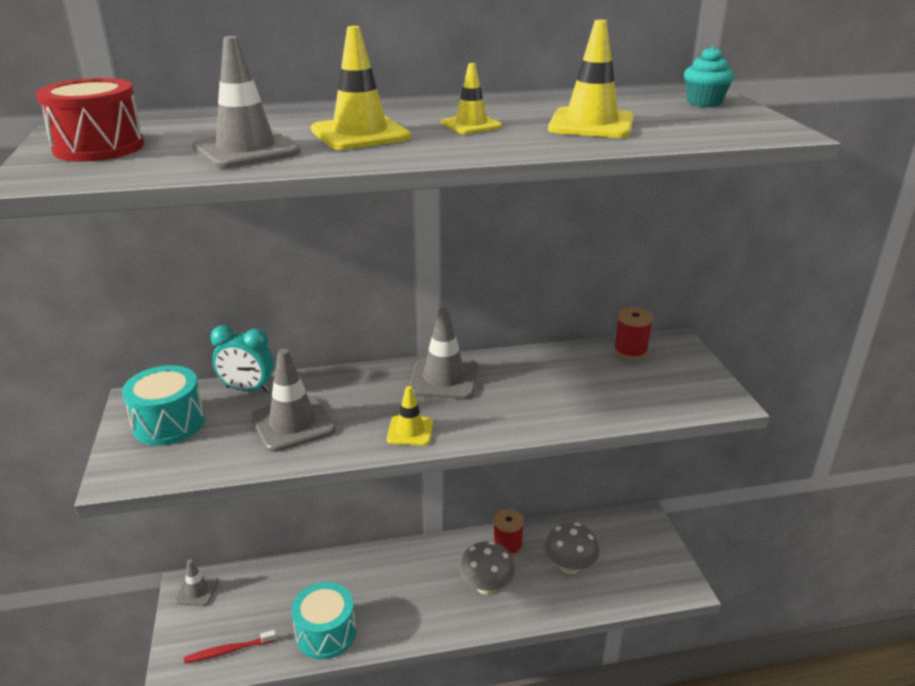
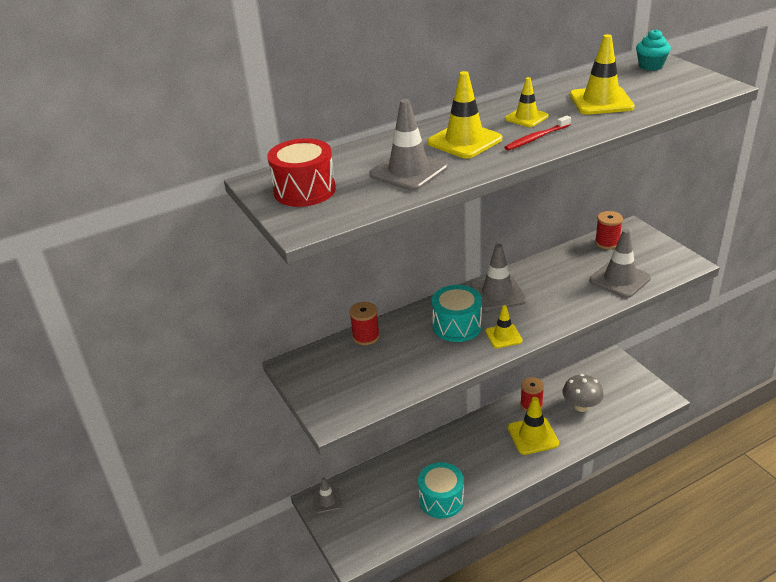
camera: 15 degrees left, 5 degrees up
turquoise drum [122,365,205,445] -> turquoise drum moved to [432,285,482,342]
red toothbrush [184,630,277,663] -> red toothbrush moved to [504,115,571,151]
turquoise clock [211,325,274,393] -> red spool [349,302,380,345]
grey traffic cone [251,349,335,452] -> grey traffic cone moved to [589,229,651,298]
grey mushroom [459,541,515,595] -> yellow traffic cone [508,397,559,455]

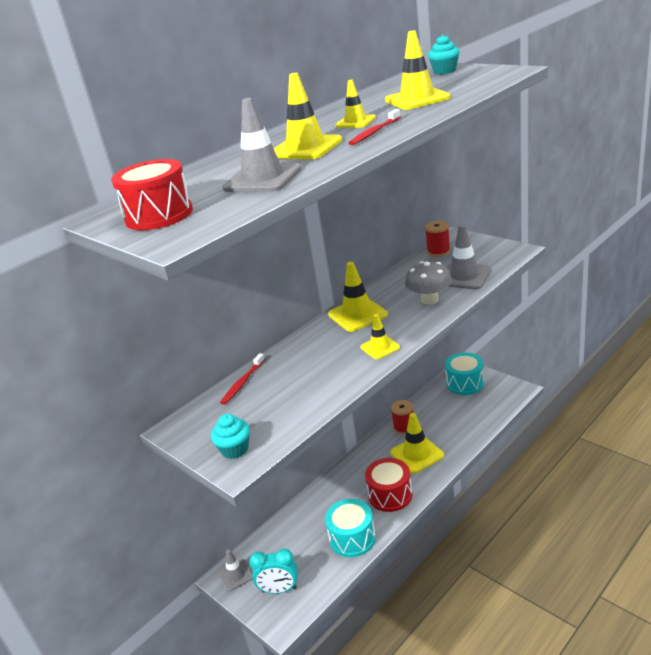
camera: 15 degrees left, 5 degrees down
red spool [349,302,380,345] -> red toothbrush [220,353,265,405]
turquoise drum [432,285,482,342] -> turquoise drum moved to [445,353,484,395]
grey traffic cone [470,244,527,311] -> yellow traffic cone [328,262,388,332]
grey mushroom [562,374,604,412] -> grey mushroom moved to [405,261,452,305]
none -> turquoise cupcake [211,414,250,459]
none -> turquoise clock [249,549,298,594]
none -> red drum [365,458,412,512]

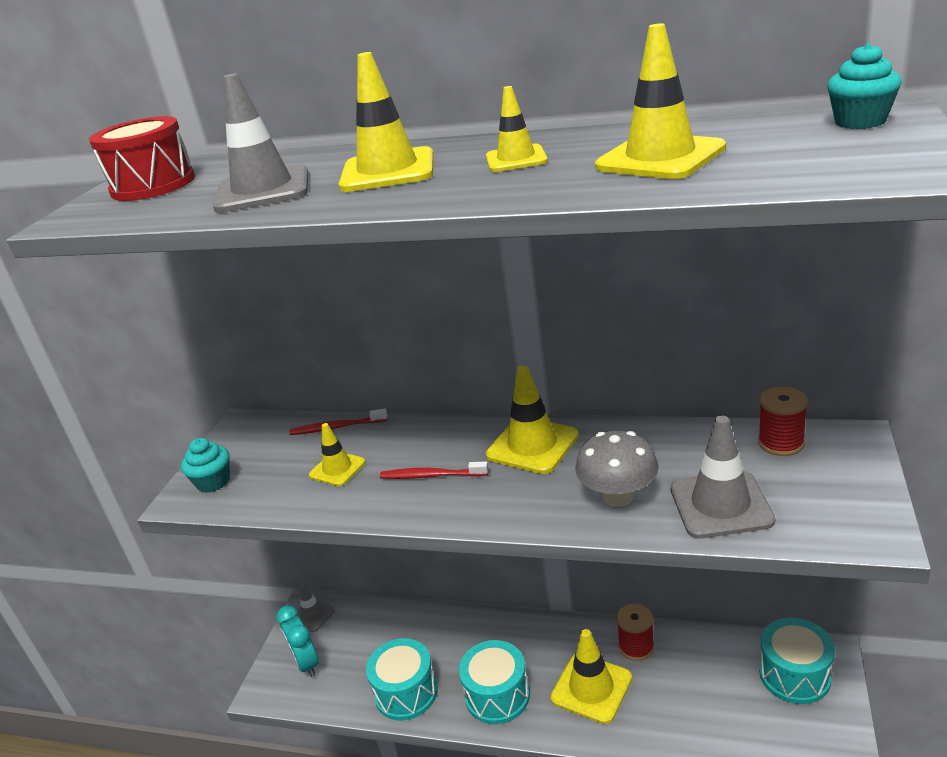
camera: 60 degrees right, 0 degrees up
red toothbrush [349,109,401,145] -> red toothbrush moved to [380,462,488,479]
yellow traffic cone [360,314,400,360] -> yellow traffic cone moved to [309,423,366,486]
red drum [365,458,412,512] -> turquoise drum [459,640,530,724]

